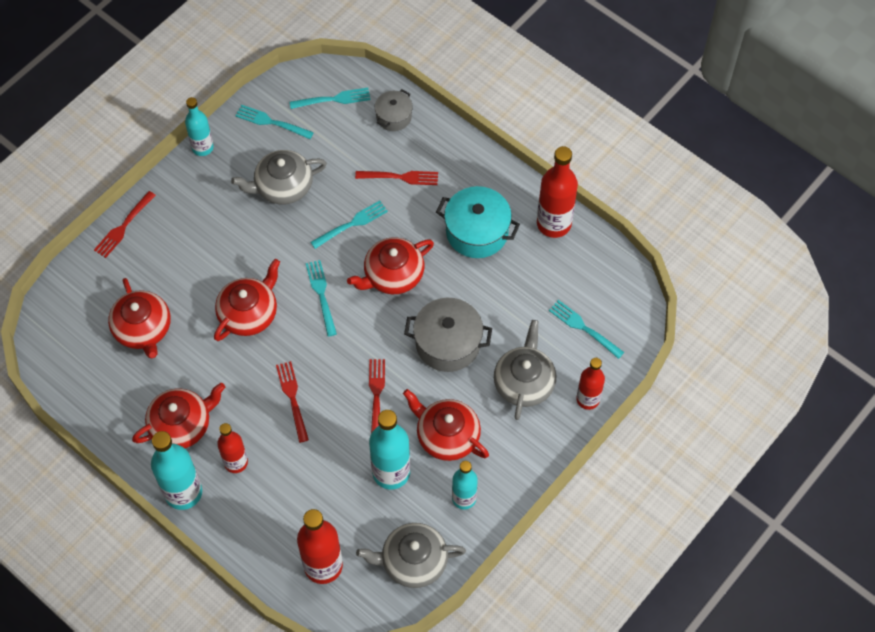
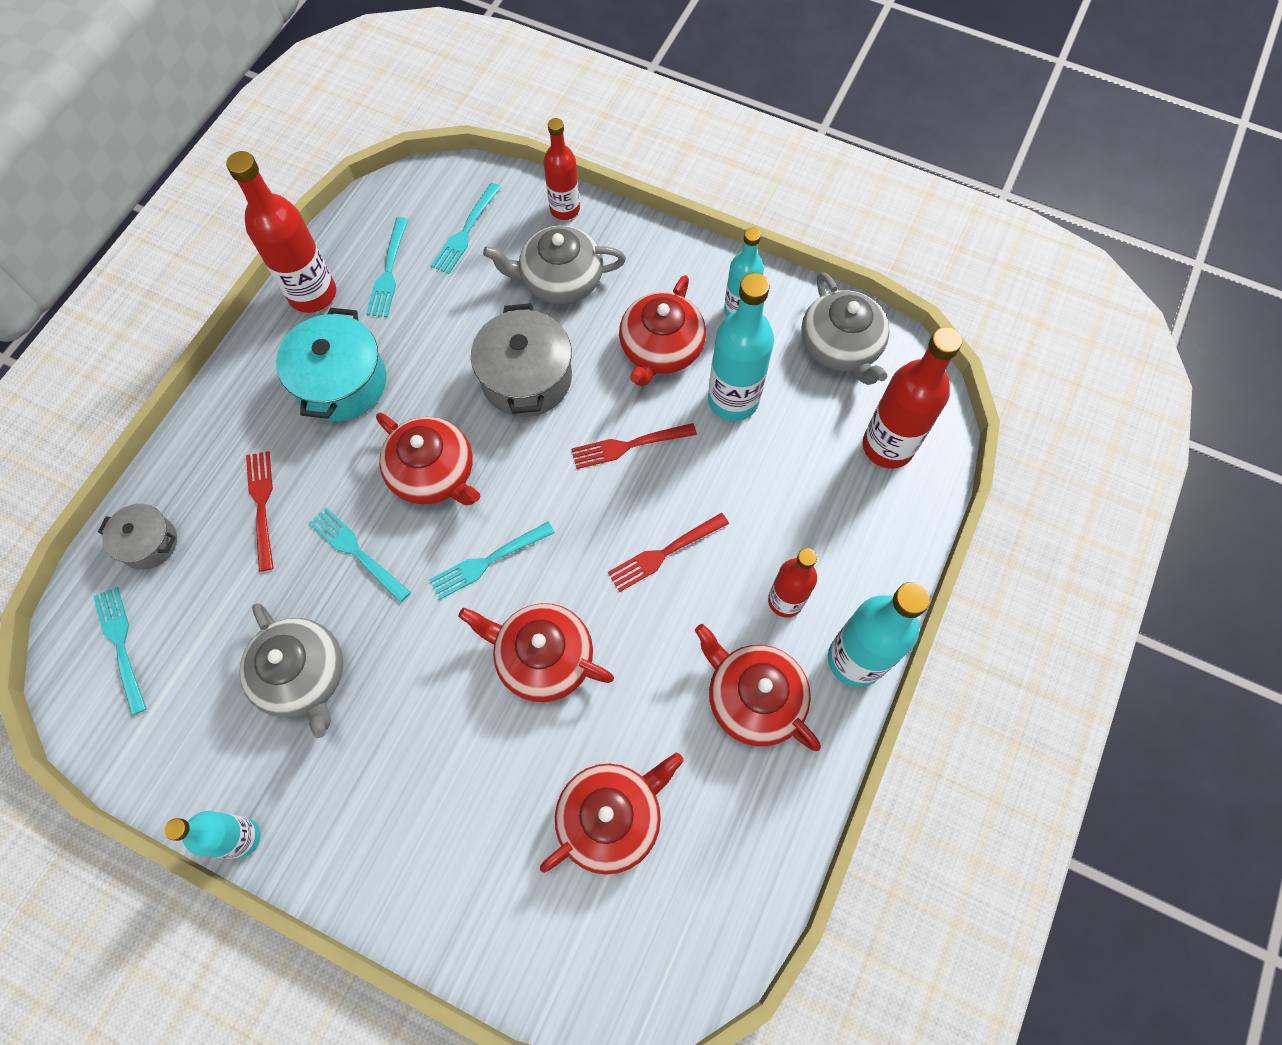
camera: 105 degrees left, 5 degrees up
red fork [94,191,156,258] -> none
turquoise fork [235,105,314,139] -> turquoise fork moved to [366,217,408,317]

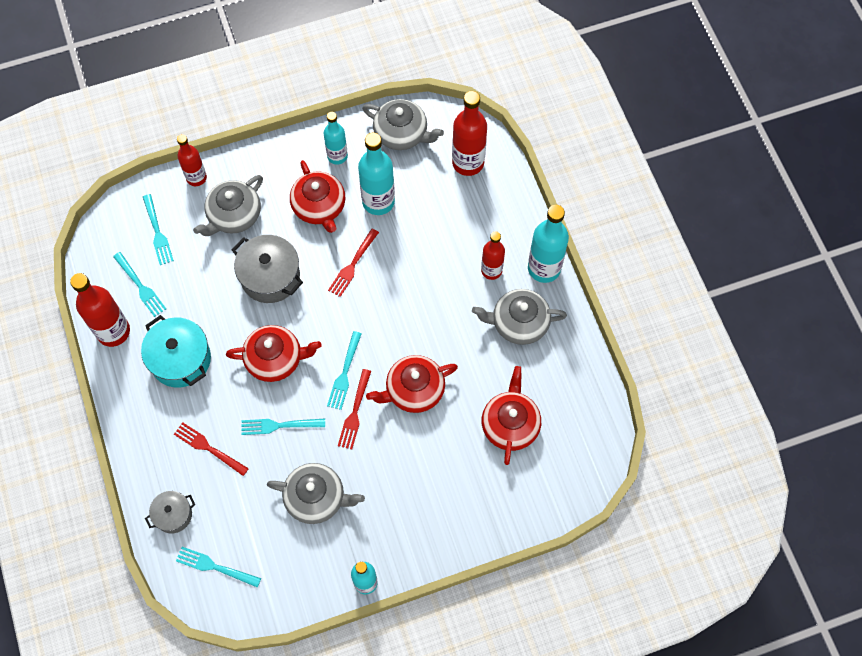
camera: 45 degrees left, 0 degrees up
red fork [608,513,729,592] -> red fork moved to [338,369,371,449]
red teapot [695,624,821,751] -> grey teapot [472,289,567,345]

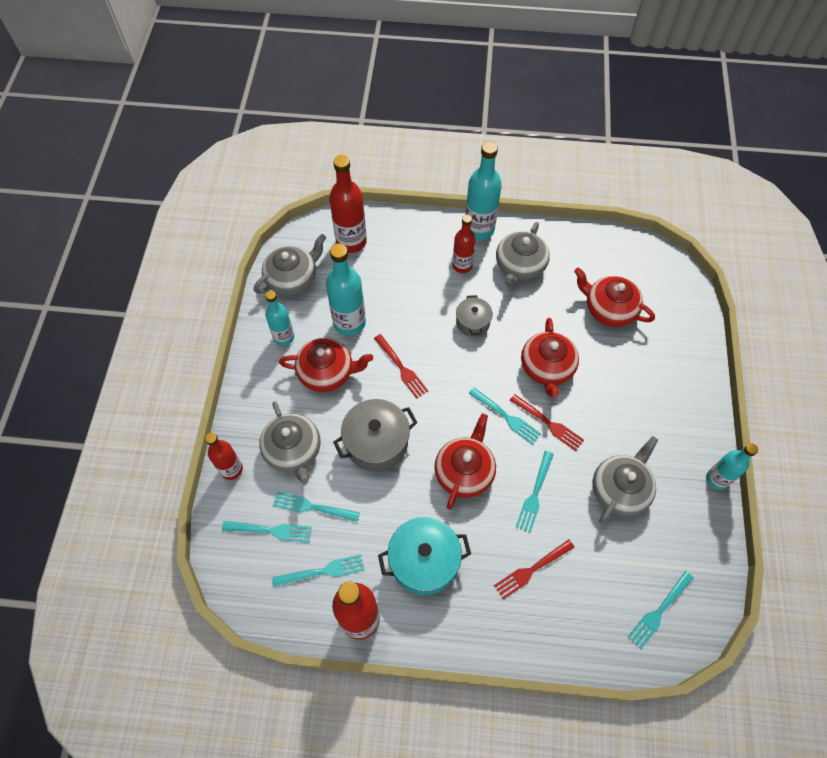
camera: 65 degrees left, 5 degrees down
grey pot [145,491,195,533] -> grey pot moved to [456,295,493,337]
none -> turquoise fork [273,491,360,522]

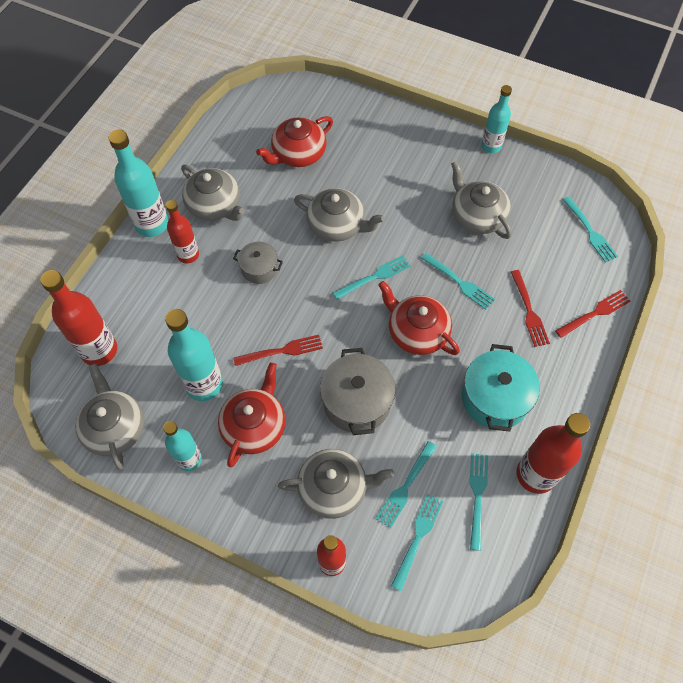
camera: 70 degrees left, 0 degrees up
red fork [510,394,584,451] -> red fork moved to [555,290,630,338]
red teapot [521,318,579,397] -> grey teapot [294,188,385,242]

